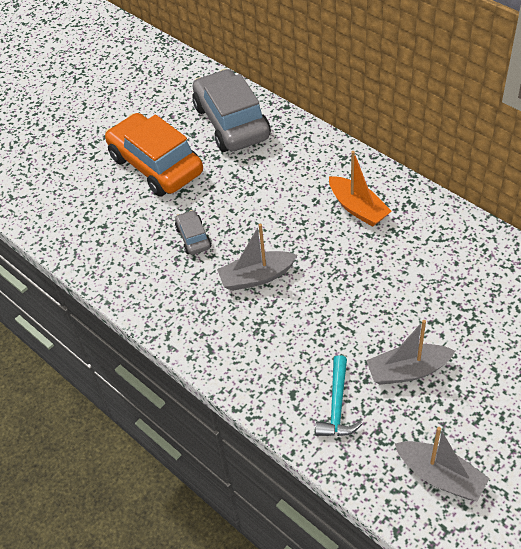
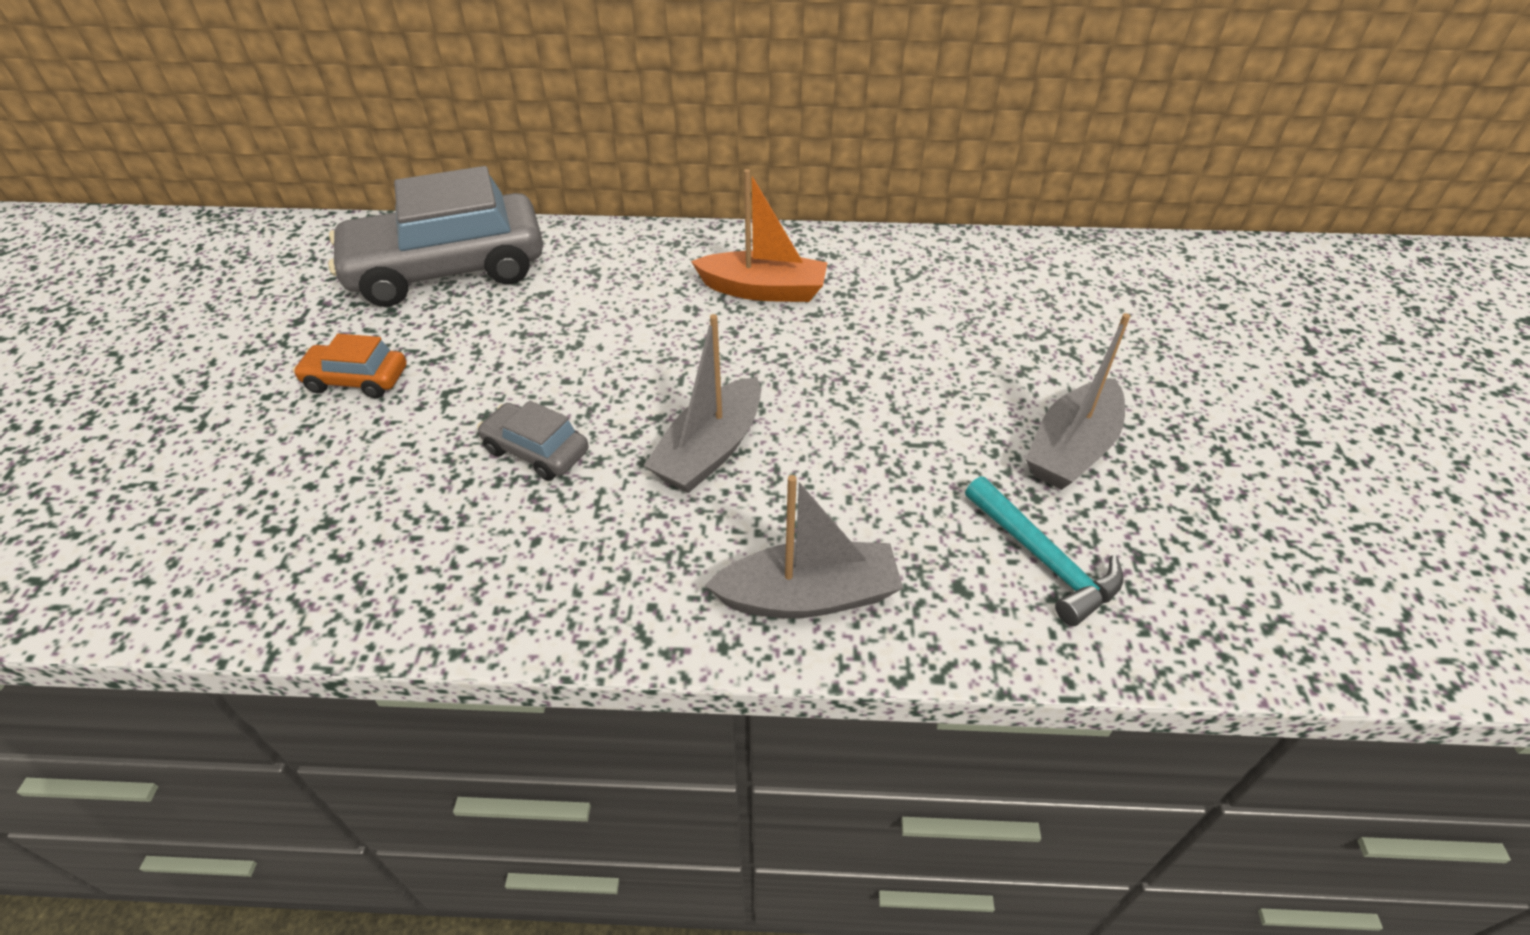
camera: 45 degrees left, 5 degrees down
orange car [105,113,203,197] -> orange car [293,334,407,398], size x0.45
grey car [192,69,271,152] -> grey car turned 45 degrees counterclockwise [328,166,543,307]
grey boat [395,427,489,501] -> grey boat moved to [705,475,903,618]

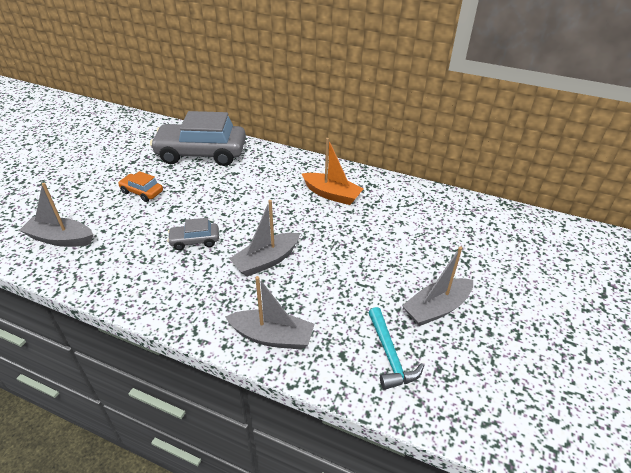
camera: 20 degrees right, 5 degrees down
grey car [477,400,589,481] -> grey car turned 60 degrees counterclockwise [167,218,219,250]
none -> grey boat [19,183,93,247]

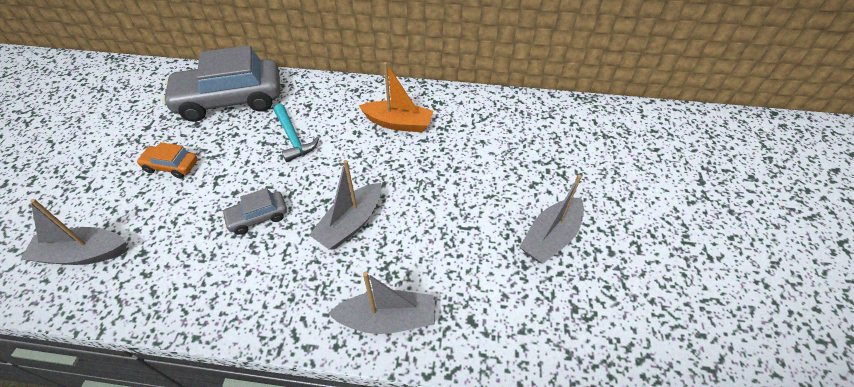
camera: 15 degrees left, 10 degrees up
turquoise hammer [368,307,424,390] -> turquoise hammer moved to [273,104,319,162]

